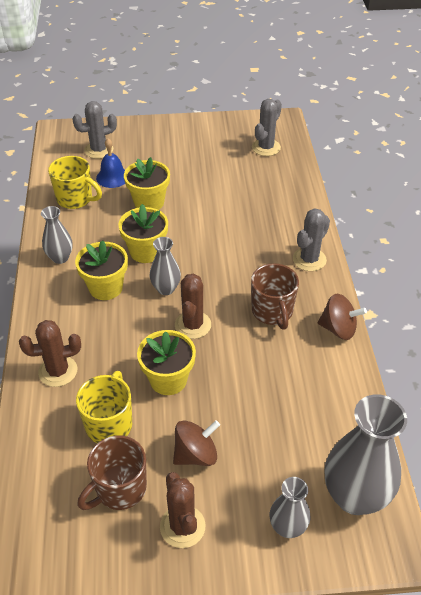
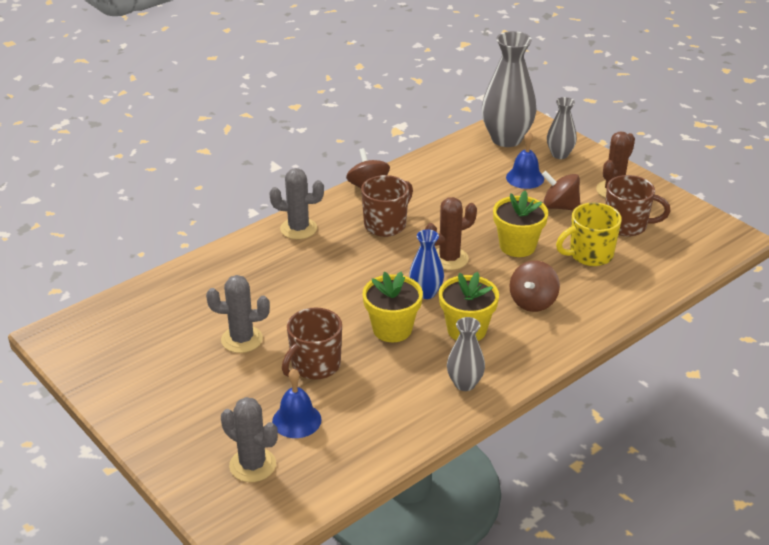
camera: 125 degrees left, 10 degrees down
brown cactus [19,320,81,387] -> none
yellow mug [48,156,102,209] -> none
yellow flower pot [124,157,170,210] -> brown mug [282,307,342,380]
grey vase [150,237,181,295] -> blue vase [409,230,444,299]
grey cactus [252,99,282,156] -> grey cactus moved to [206,275,270,353]
none -> blue bell [506,131,544,189]
none -> brown spinning top [510,261,560,312]

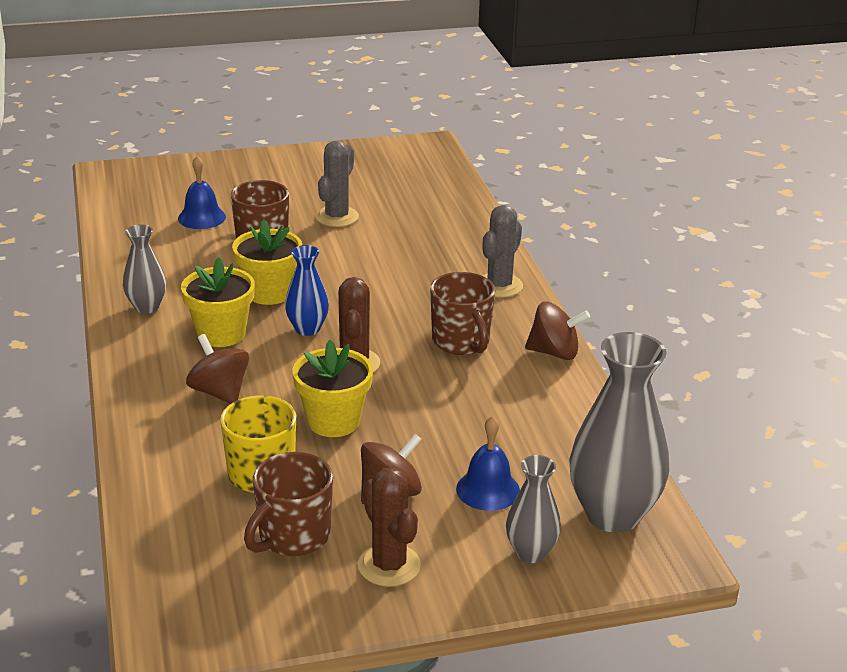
camera: 115 degrees right, 5 degrees down
grey cactus [221,397,278,482] -> none

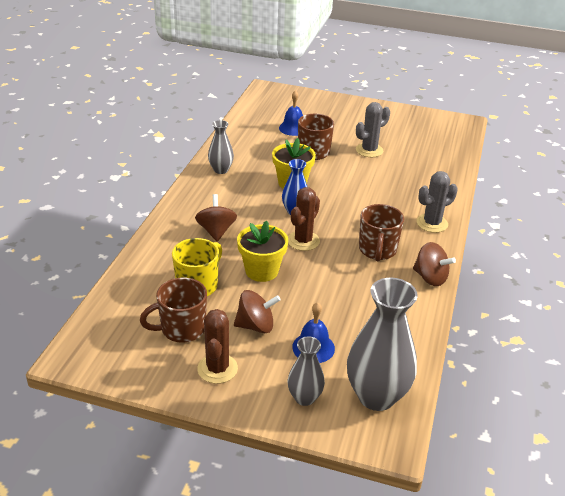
camera: 30 degrees right, 5 degrees up
yellow flower pot [181,257,255,347] -> none

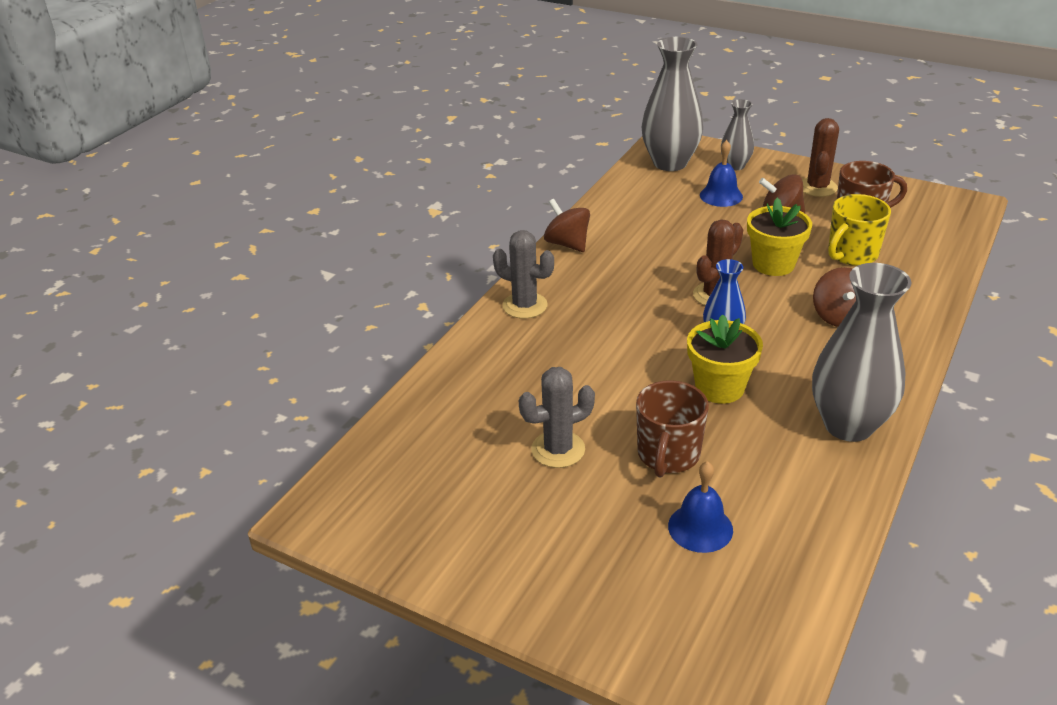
camera: 165 degrees left, 0 degrees up
grey vase [208,120,234,174] -> grey vase [812,263,912,442], size x1.86
brown mug [359,204,404,261] -> none
grey cactus [416,171,458,233] -> grey cactus turned 45 degrees clockwise [493,230,554,319]

